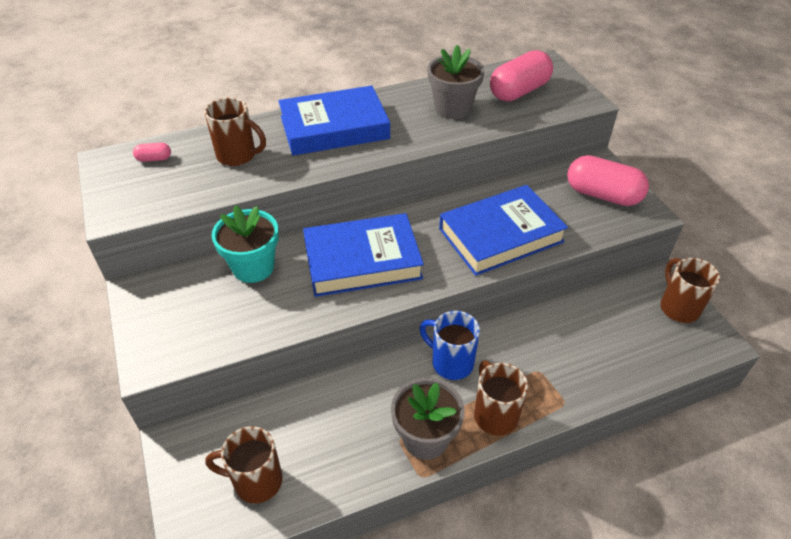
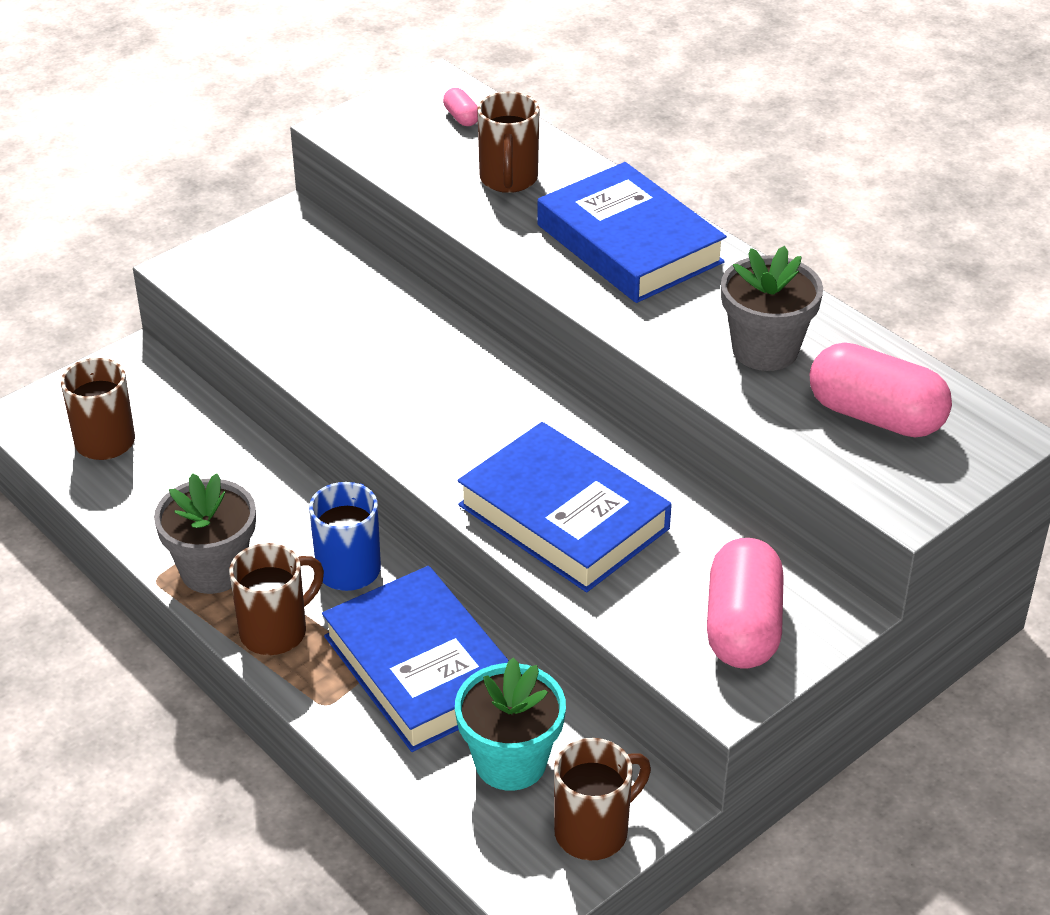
camera: 70 degrees right, 5 degrees down
turquoise flower pot [212,205,279,283] -> turquoise flower pot moved to [455,657,566,791]
blue book [303,213,424,297] -> blue book moved to [322,566,509,752]

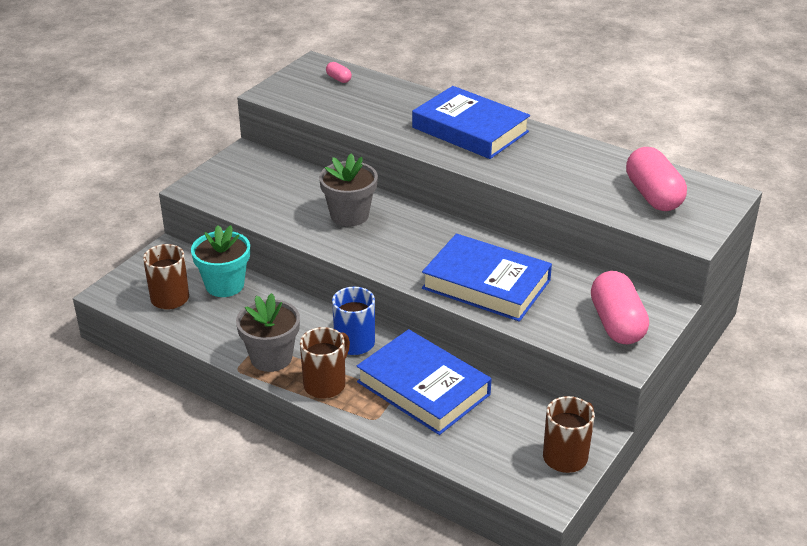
camera: 15 degrees left, 5 degrees down
turquoise flower pot [455,657,566,791] -> turquoise flower pot moved to [191,225,250,297]
brown mug [477,91,539,193] -> none
grey flower pot [721,246,823,371] -> grey flower pot moved to [319,153,378,227]
pink capsule [810,342,952,437] -> pink capsule turned 60 degrees clockwise [626,147,687,211]

